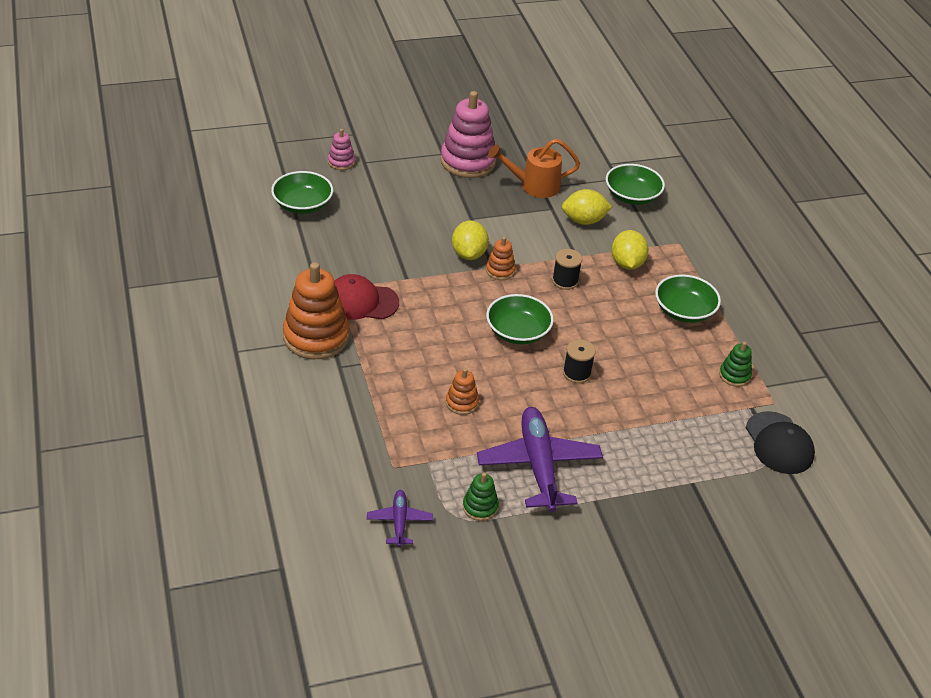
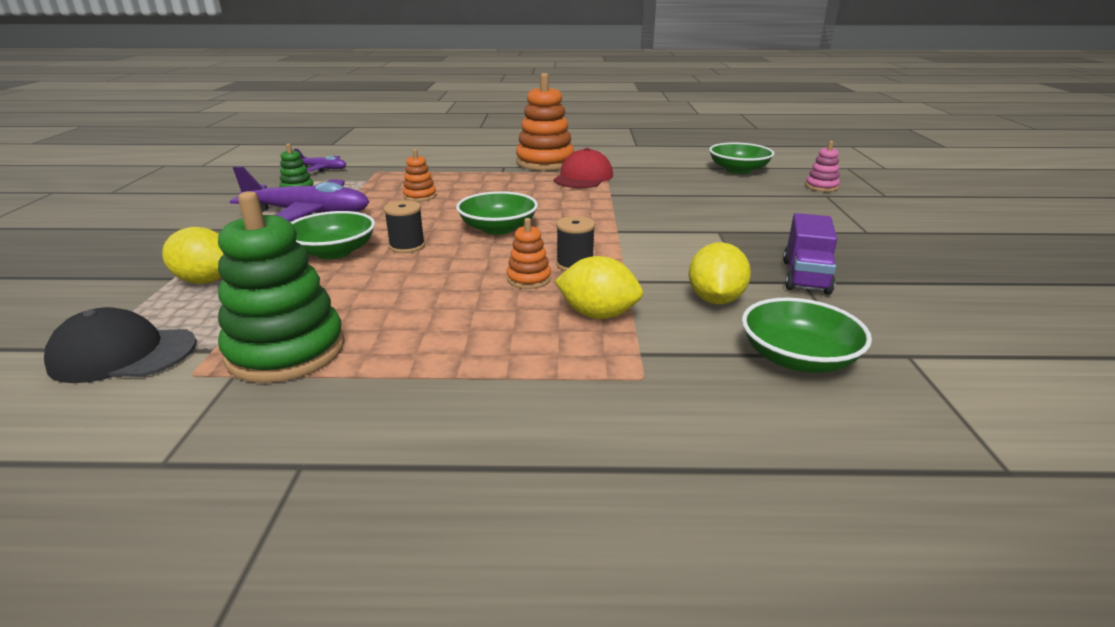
camera: 110 degrees right, 15 degrees down
pink stacking toy [440,91,496,178] -> none
yellow lemon [452,220,489,260] -> yellow lemon moved to [162,227,224,284]
orange stacking toy [486,237,516,280] -> orange stacking toy moved to [507,218,551,289]
orange watering can [488,139,580,198] -> purple truck [783,213,837,295]
green bowl [655,274,721,323] -> green bowl moved to [291,211,375,259]
green stacking toy [719,342,752,387] -> green stacking toy [218,191,345,383], size x2.07

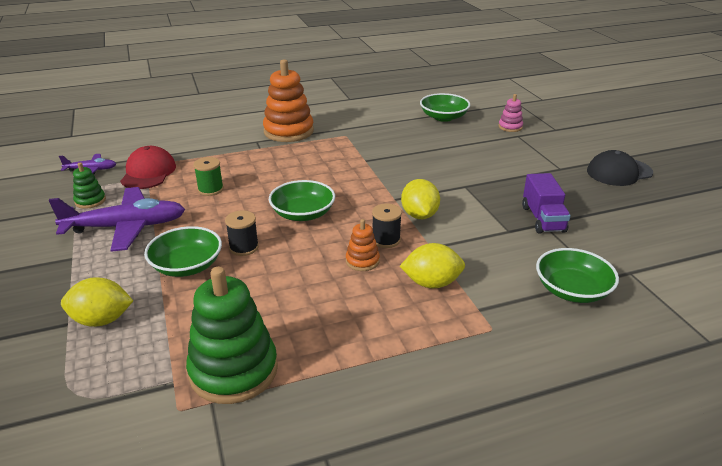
camera: 20 degrees left, 5 degrees up
black cap [44,307,196,383] -> black cap moved to [587,150,653,186]
orange stacking toy [403,149,437,202] -> green spool [193,157,224,196]
red cap [554,148,613,188] -> red cap moved to [120,146,176,189]
yellow lemon [688,242,751,304] -> yellow lemon moved to [401,179,440,219]

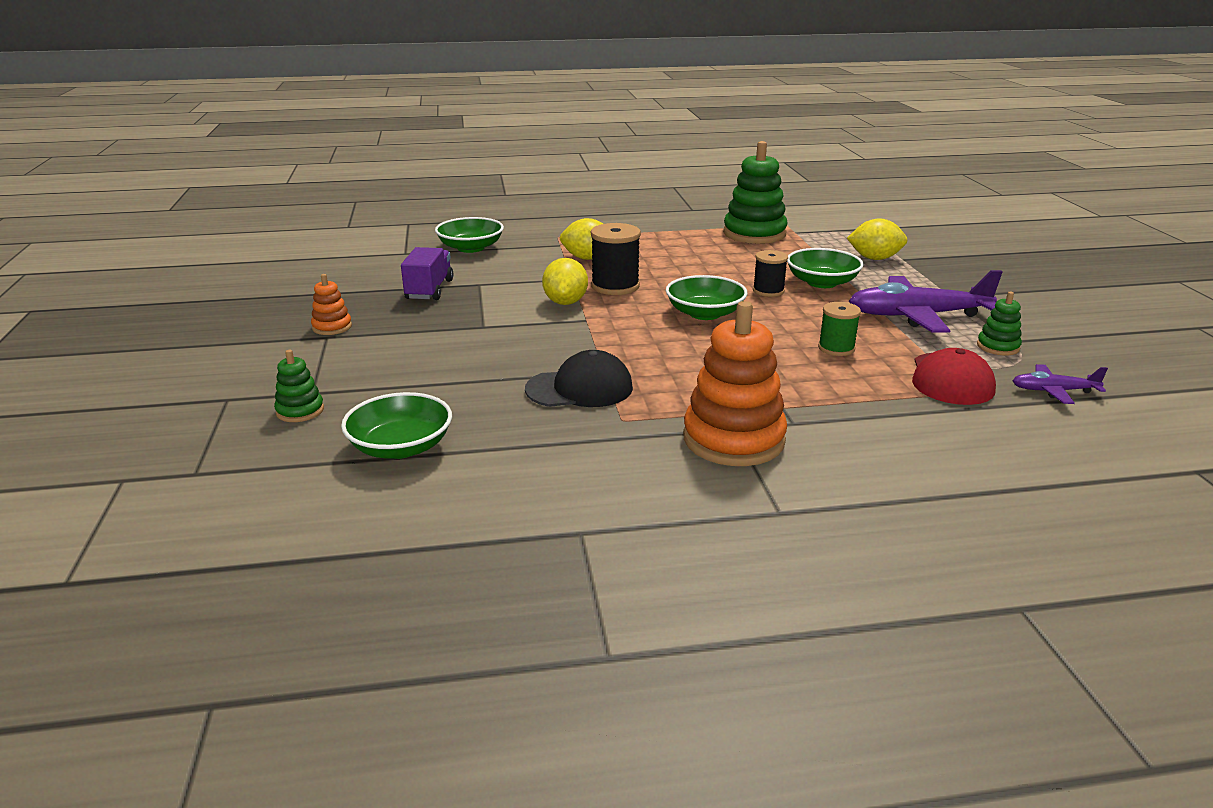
camera: 170 degrees left, 5 degrees down
orange stacking toy [346,219,380,271] -> orange stacking toy moved to [311,274,352,335]
black spool [372,203,402,248] -> black spool [591,223,641,295], size x1.56
pink stacking toy [498,94,523,132] -> green stacking toy [274,350,324,422]
black cap [587,150,653,186] -> black cap moved to [525,350,633,407]

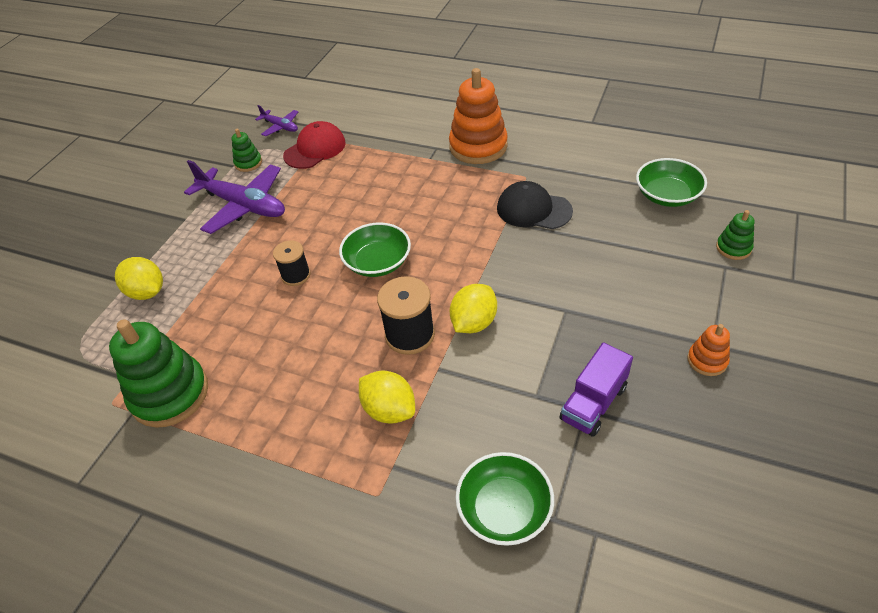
camera: 145 degrees left, 20 degrees up
green bowl [787,248,864,288] -> none
green spool [818,302,861,356] -> none

